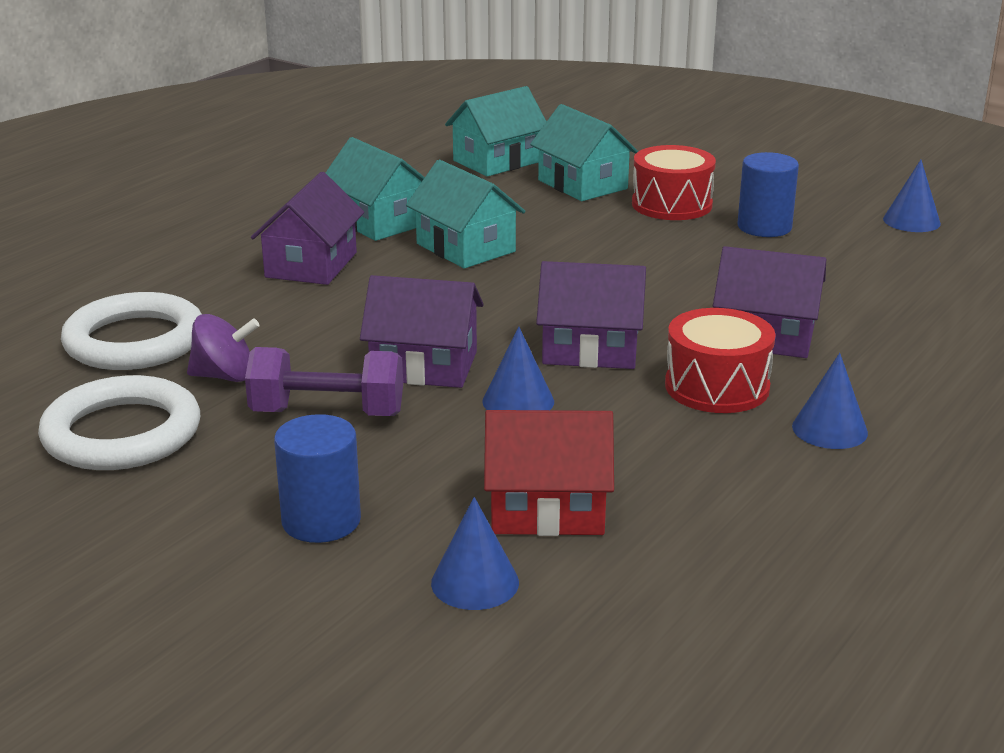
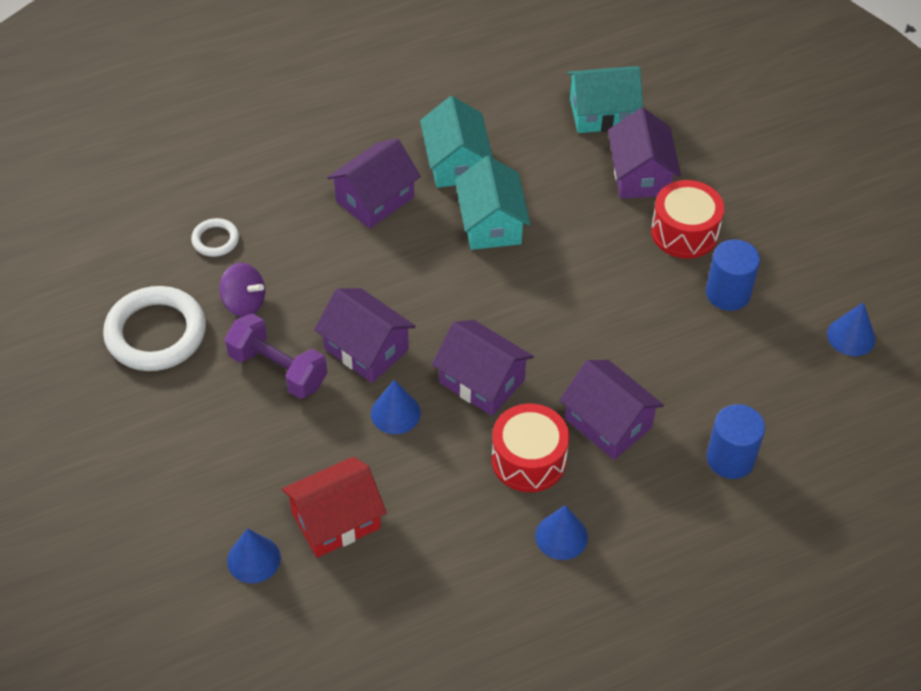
camera: 30 degrees right, 25 degrees up
white ring [61,292,202,370] -> white ring [191,218,239,257], size x0.49
blue cylinder [274,414,361,543] -> blue cylinder moved to [706,404,765,479]
red house [484,410,614,536] -> red house turned 60 degrees counterclockwise [282,457,387,558]
turquoise house [530,104,638,201] -> purple house [608,108,681,199]

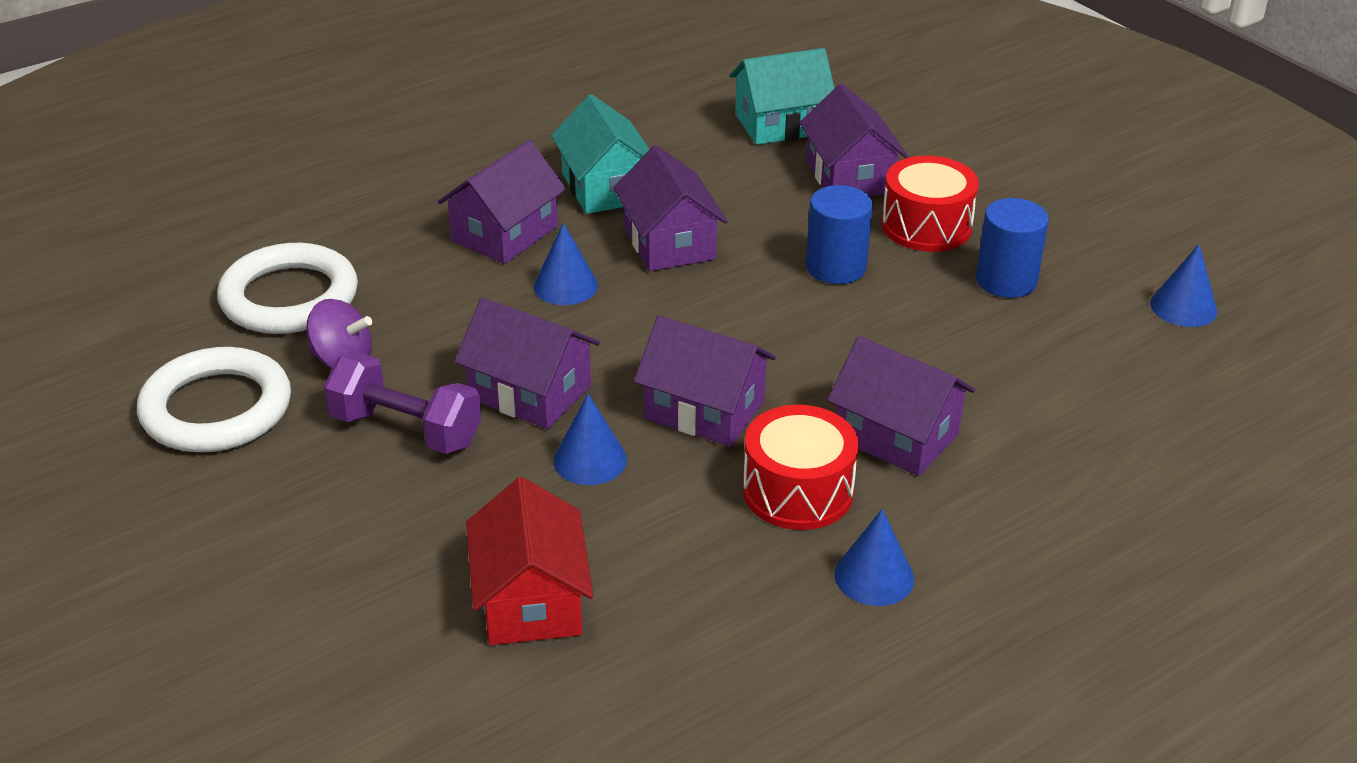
camera: 10 degrees left, 15 degrees down
white ring [191,218,239,257] -> white ring [217,243,358,334], size x2.04
blue cone [227,528,281,583] -> blue cone moved to [534,223,598,305]
red house [282,457,387,558] -> red house turned 60 degrees counterclockwise [466,477,593,645]
turquoise house [455,156,530,250] -> purple house [613,145,728,271]
blue cylinder [706,404,765,479] -> blue cylinder moved to [806,185,873,284]

